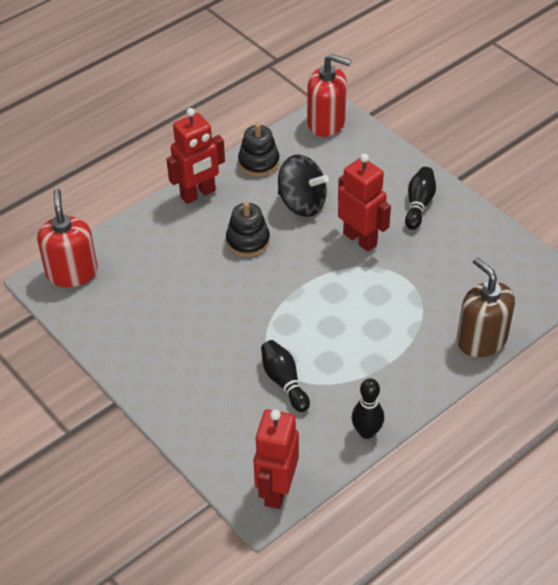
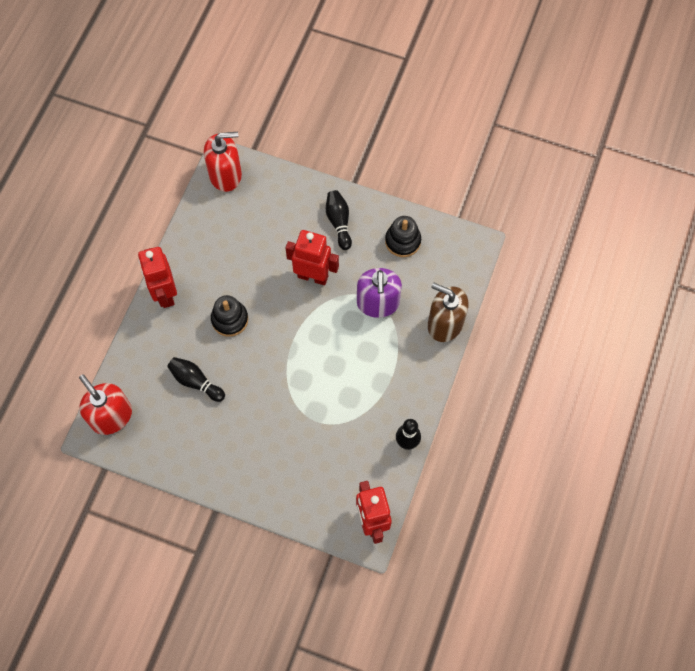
camera: 30 degrees left, 20 degrees up
red robot [167,108,225,204] -> red robot turned 135 degrees clockwise [138,247,177,308]
black stacking toy [238,123,280,176] -> black stacking toy moved to [385,216,421,257]
black bowling pin [261,340,310,412] -> black bowling pin moved to [167,357,225,402]
black spinning top [278,155,329,217] -> none
none -> purple soap dispenser [357,268,402,318]

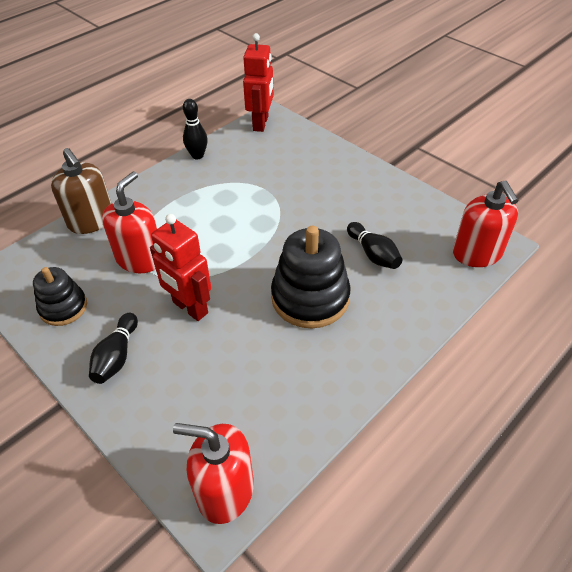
camera: 155 degrees left, 20 degrees down
red robot [138,247,177,308] -> none
black stacking toy [211,295,248,337] -> black stacking toy [271,226,351,328], size x1.67
purple soap dispenser [357,268,402,318] -> red soap dispenser [102,171,157,273]

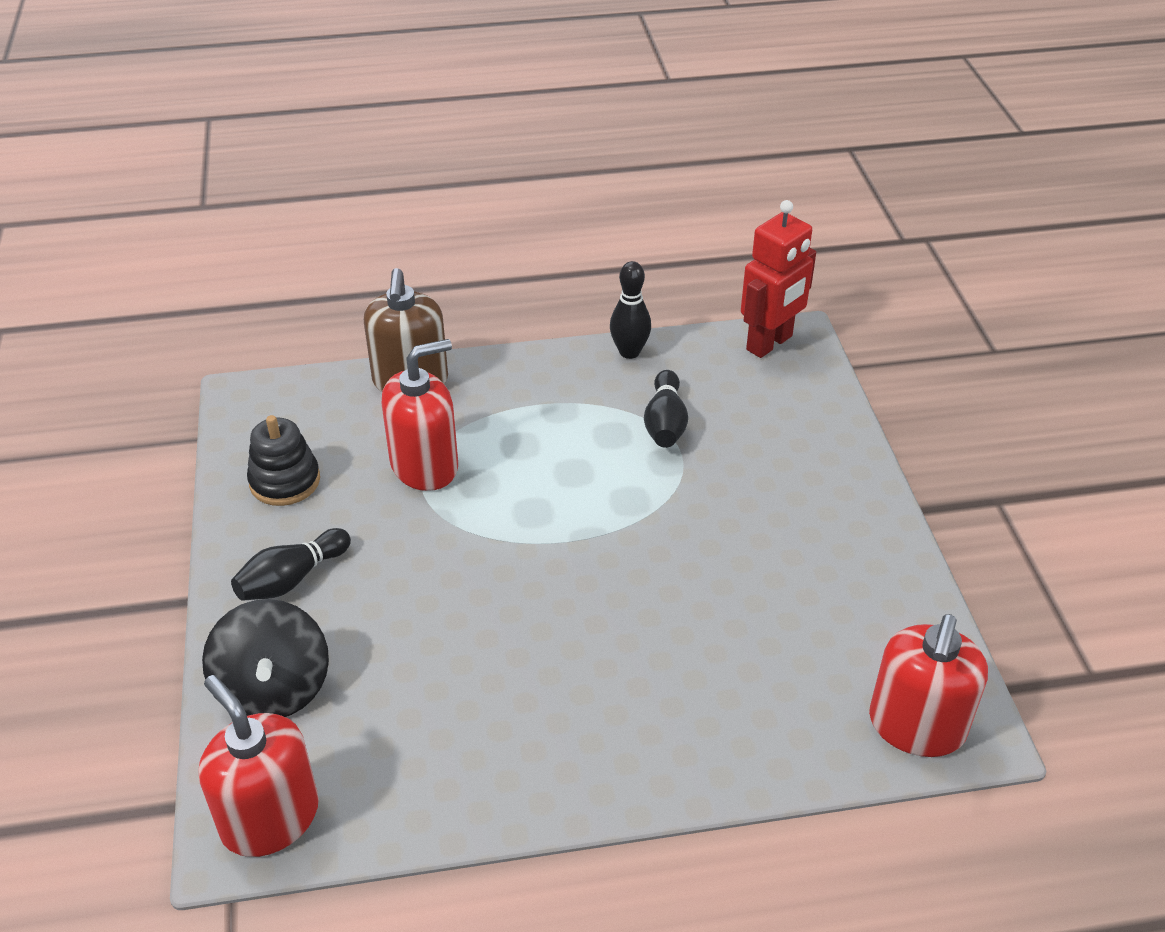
camera: 35 degrees right, 5 degrees down
red robot [150,214,211,321] -> none
black stacking toy [271,226,351,328] -> none
black bowling pin [347,222,403,269] -> black bowling pin moved to [644,370,688,448]
none -> black spinning top [202,599,329,717]

